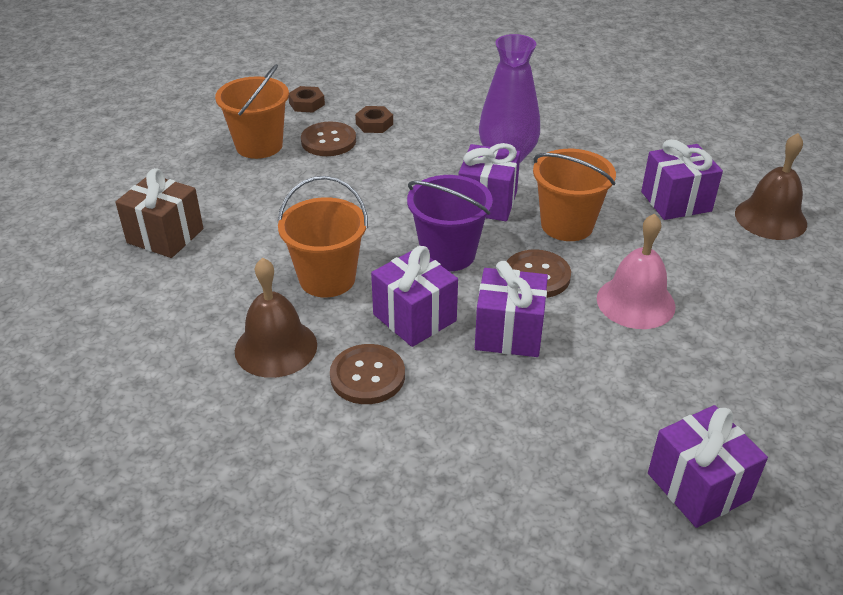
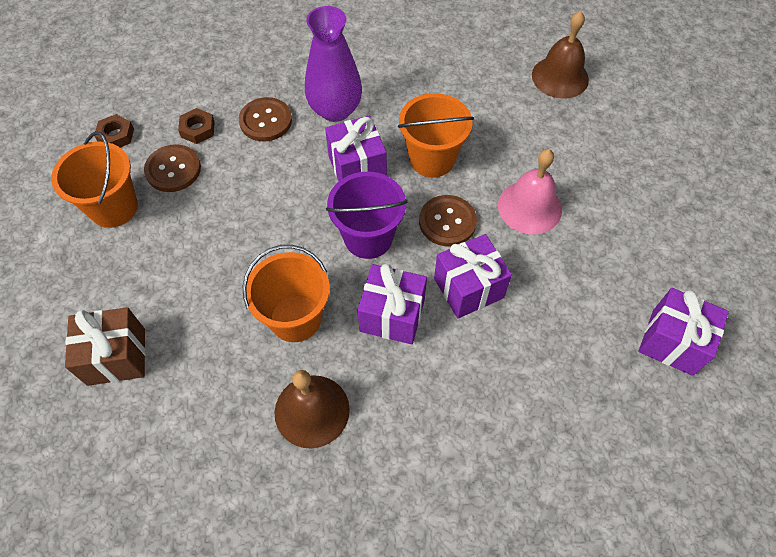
camera: 35 degrees left, 20 degrees up
brown button [330,344,405,404] -> brown button moved to [239,97,292,141]
purple gift [641,139,723,220] -> none

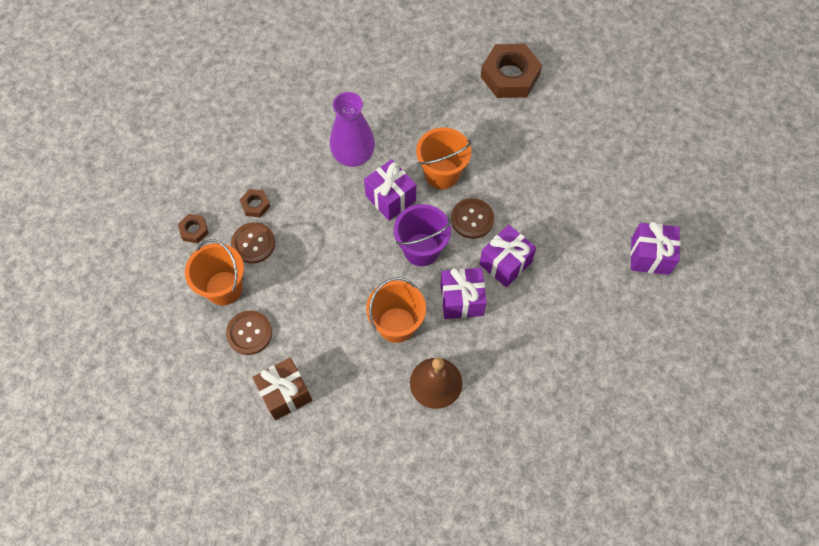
camera: 20 degrees left, 5 degrees up
brown button [239,97,292,141] -> brown button moved to [226,310,272,355]
pink bell [498,149,562,235] -> none
brown bell [532,11,589,99] -> brown nut [481,44,542,98]

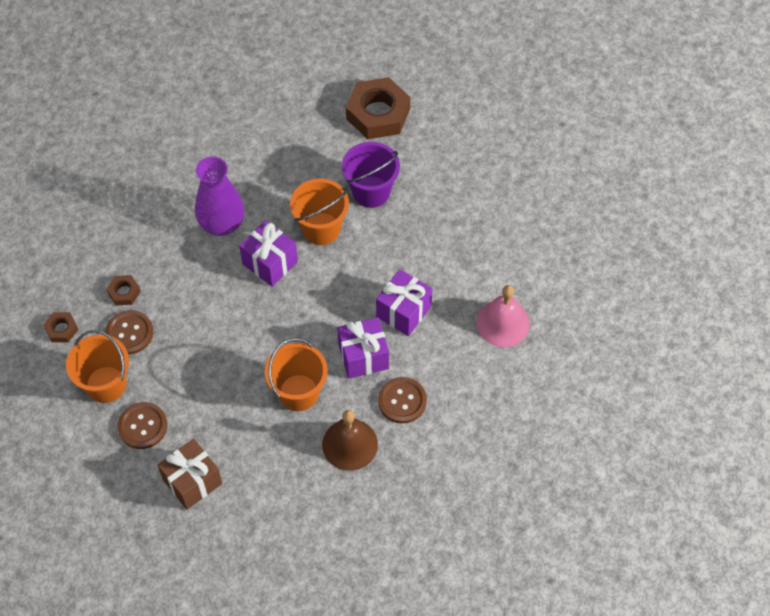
camera: 10 degrees left, 5 degrees down
purple bucket [394,204,451,266] -> purple bucket moved to [342,142,400,208]
brown button [451,198,494,239] -> brown button moved to [378,377,427,423]
purple gift [630,222,680,275] -> none
none -> pink bell [477,285,530,347]

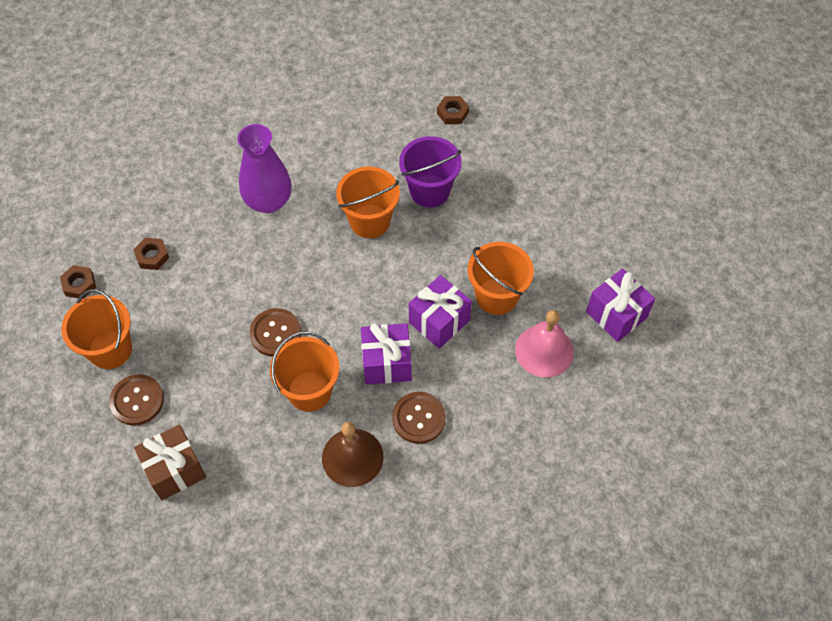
camera: 10 degrees right, 0 degrees up
brown button [105,310,153,355] -> brown button moved to [249,308,301,356]
purple gift [239,220,298,287] -> purple gift moved to [586,268,655,342]
brown nut [346,77,410,139] -> brown nut [437,96,469,124], size x0.47
none -> orange bucket [468,242,534,315]

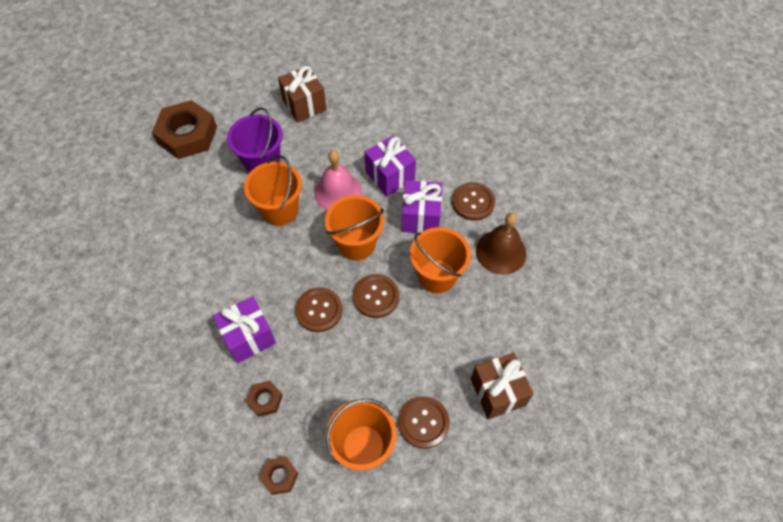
camera: 80 degrees left, 0 degrees up
purple vase [237,124,292,213] -> none
brown nut [437,96,469,124] -> brown nut [152,100,217,159], size x2.14
orange bucket [468,242,534,315] -> orange bucket moved to [325,195,384,261]
pink bell [515,310,574,378] -> pink bell moved to [314,150,362,211]
purple gift [586,268,655,342] -> purple gift moved to [213,296,276,363]
none -> brown gift [278,65,327,123]
none -> brown button [295,287,343,332]

